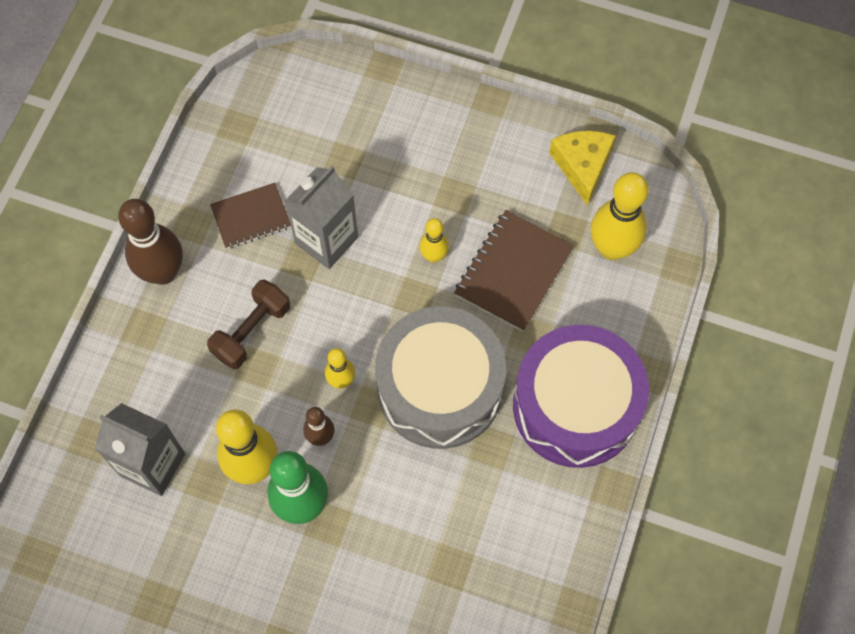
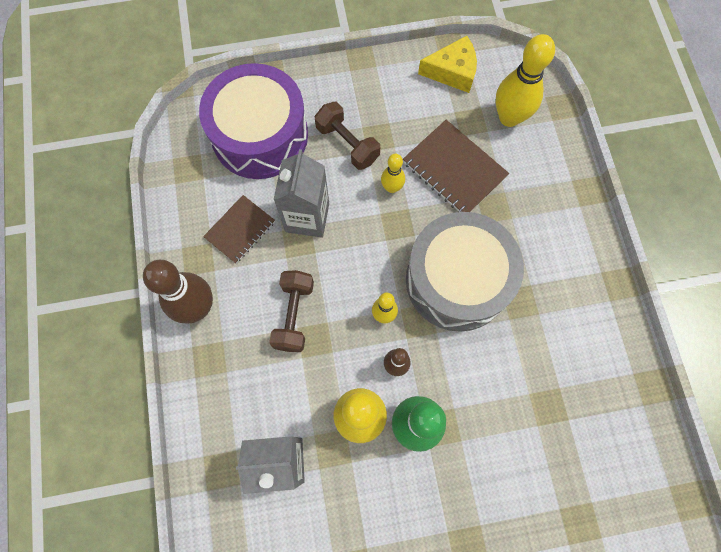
camera: 30 degrees left, 5 degrees up
brown notebook [454,210,574,332] -> brown notebook turned 45 degrees counterclockwise [403,120,509,212]
purple drum [513,325,649,468] -> purple drum moved to [199,63,308,179]
yellow cheese [549,131,615,206] -> yellow cheese turned 120 degrees clockwise [418,36,477,93]
none -> brown dumbbell [315,102,380,170]

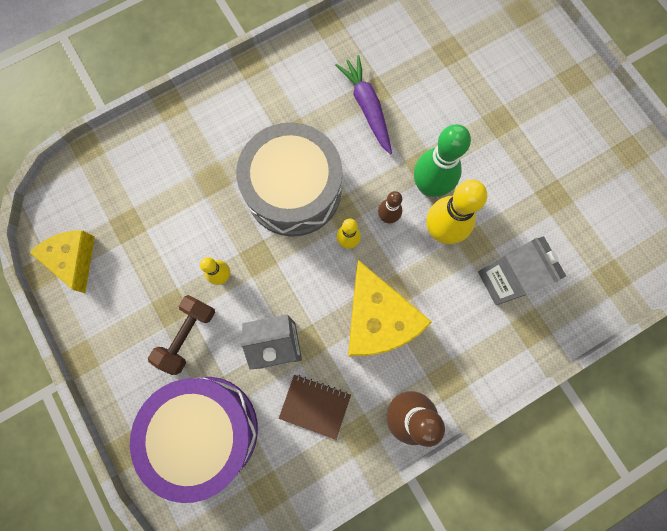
camera: 110 degrees left, 5 degrees up
brown dumbbell [269,270,314,352] -> yellow cheese [348,260,432,356]
brown notebook [403,120,509,212] -> none
yellow bowling pin [496,34,555,127] -> none
none -> purple carrot [336,55,392,154]

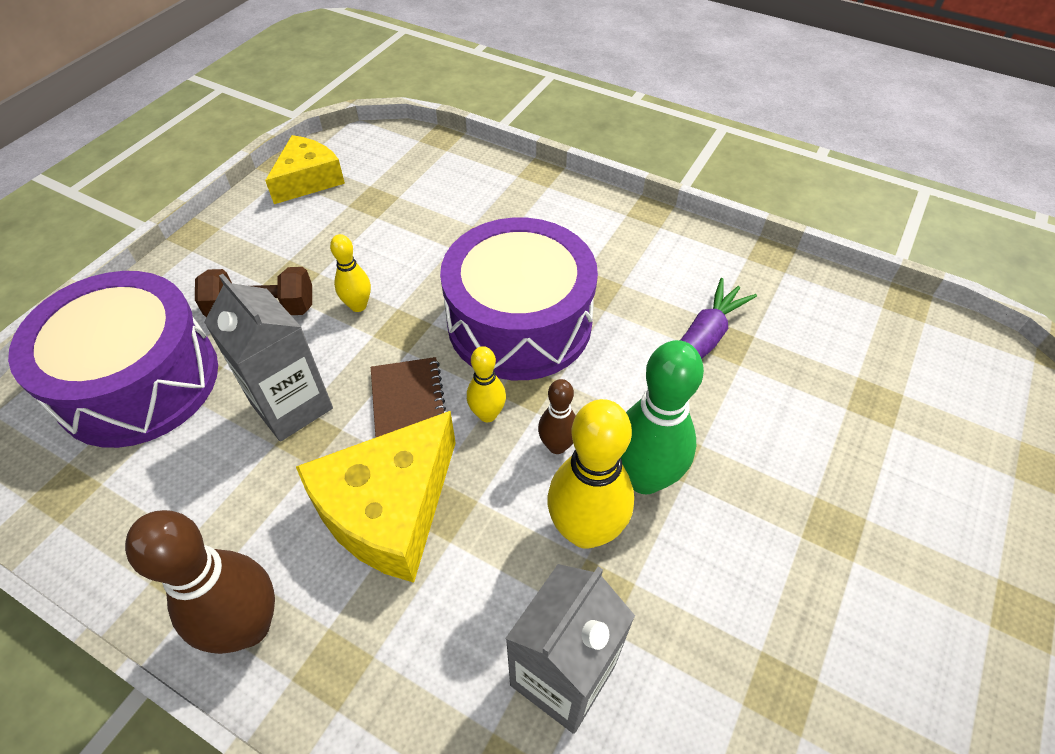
camera: 60 degrees right, 25 degrees down
grey drum [236,122,342,237] -> purple drum [440,218,598,380]
brown notebook [279,374,351,440] -> brown notebook moved to [371,357,446,438]

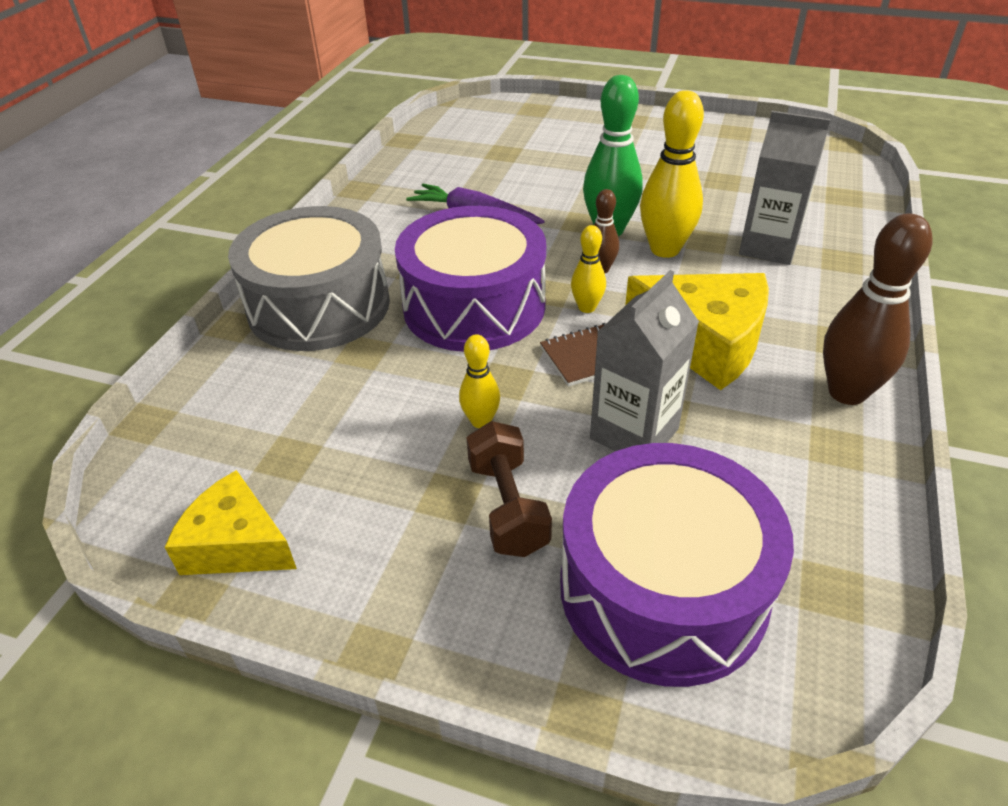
camera: 100 degrees left, 10 degrees down
none -> grey drum [228,206,390,351]

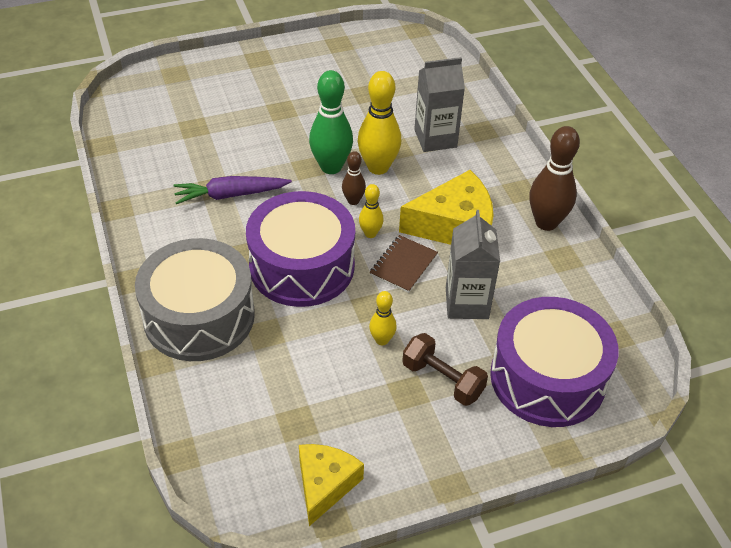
camera: 40 degrees left, 5 degrees up
yellow cheese [165,470,297,575] -> yellow cheese turned 120 degrees clockwise [299,444,364,526]

